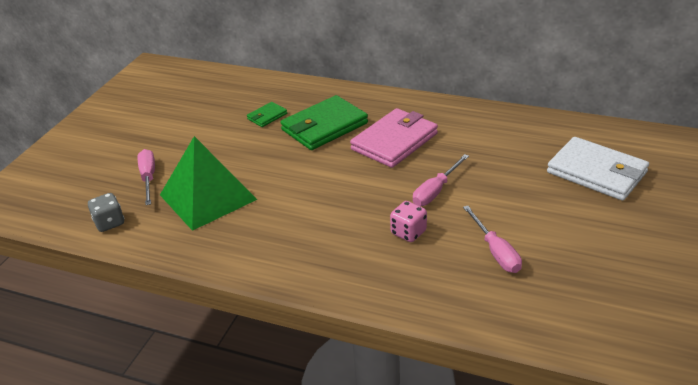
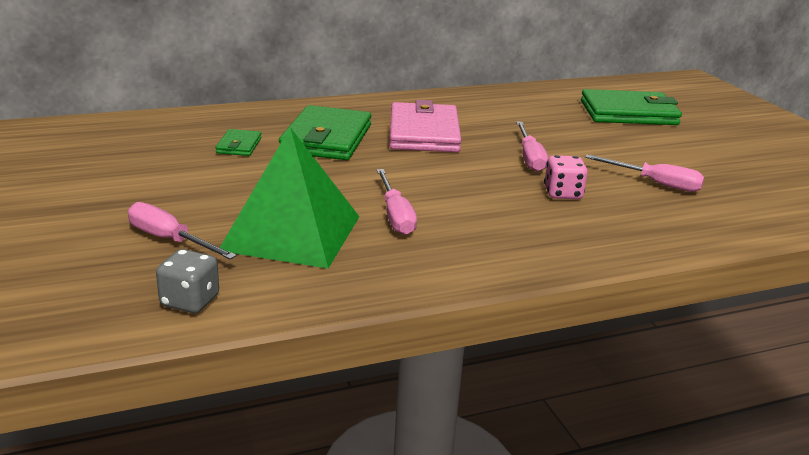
camera: 45 degrees left, 10 degrees down
white wallet [547,137,649,201] -> green wallet [581,89,682,125]
none -> pink screwdriver [377,169,417,235]

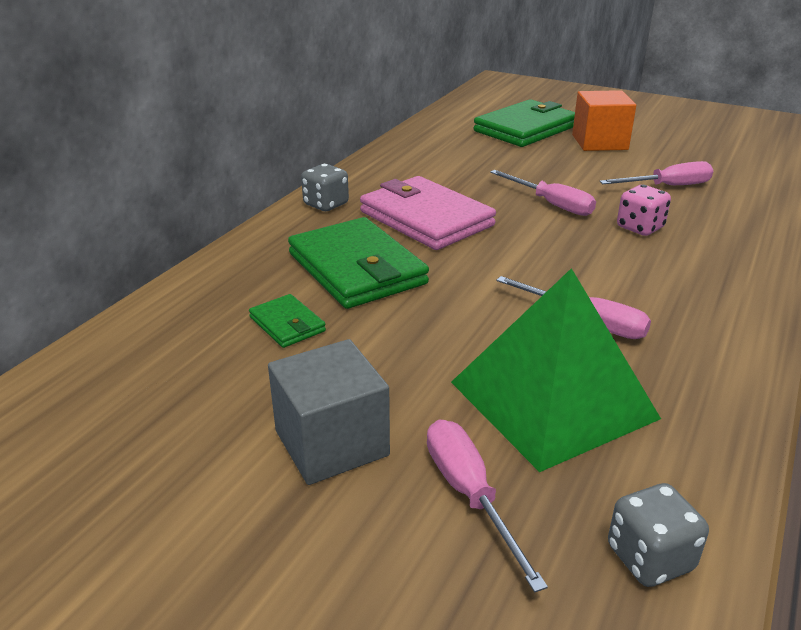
camera: 40 degrees left, 5 degrees up
pink screwdriver [128,202,237,260] -> pink screwdriver turned 75 degrees clockwise [427,420,548,593]
none -> grey cube [268,339,390,485]
none -> grey dice [301,164,349,211]
none -> orange cube [572,90,636,151]

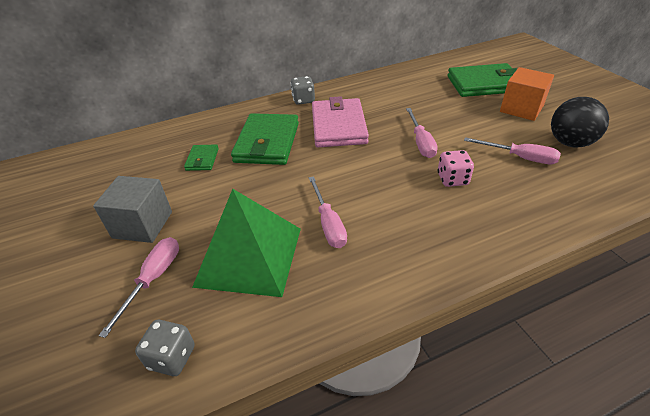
camera: 40 degrees right, 10 degrees up
none -> black ball [551,97,609,147]

